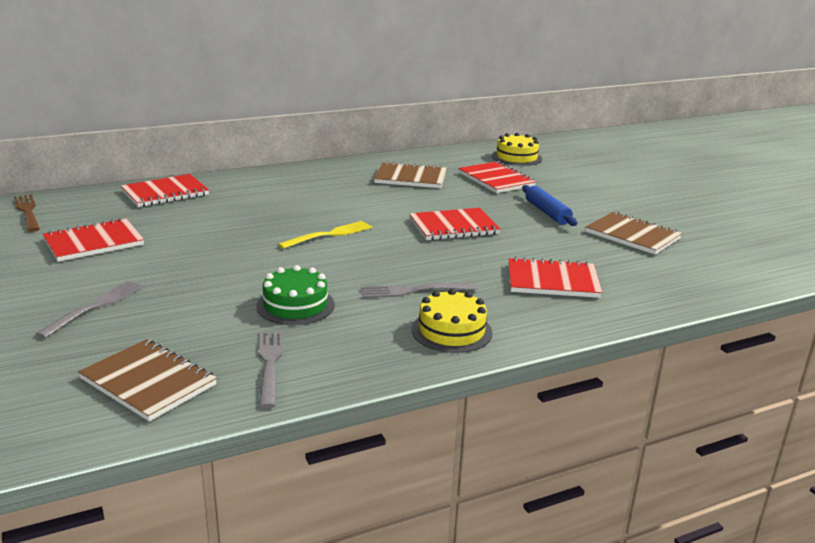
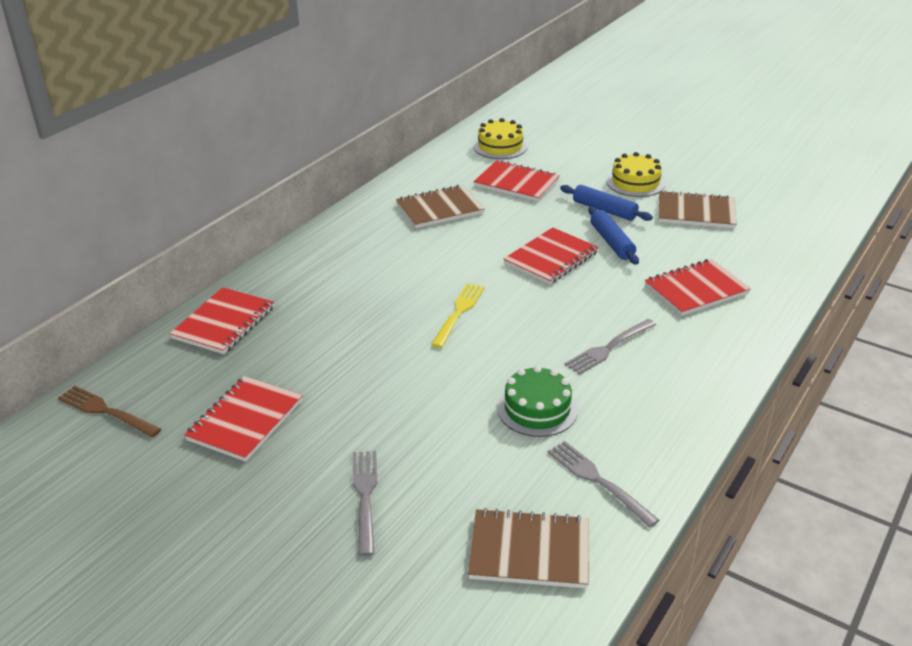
camera: 30 degrees left, 10 degrees up
yellow cake [411,289,492,353] -> yellow cake moved to [606,152,665,197]
none -> blue rolling pin [589,207,639,265]

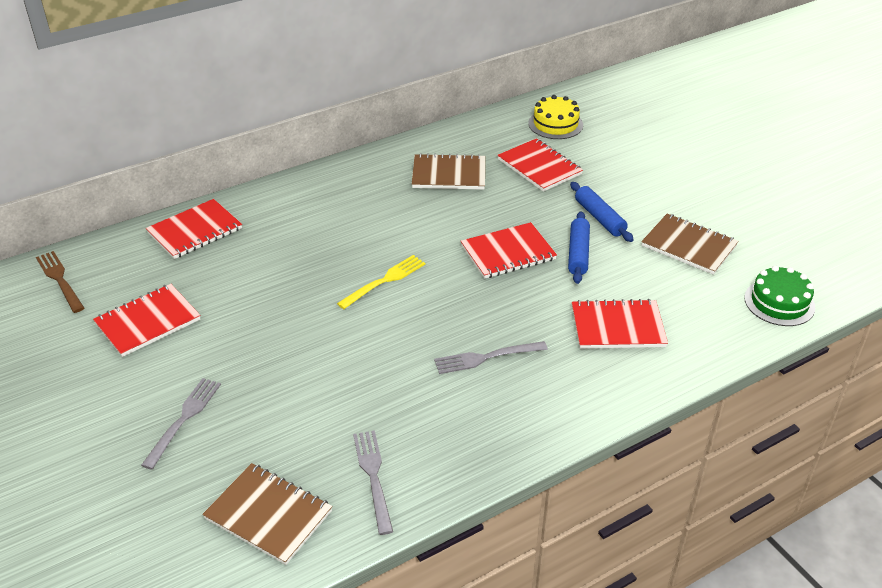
camera: 25 degrees right, 5 degrees up
green cake [497,365,578,437] -> green cake moved to [744,266,815,326]
yellow cake [606,152,665,197] -> none

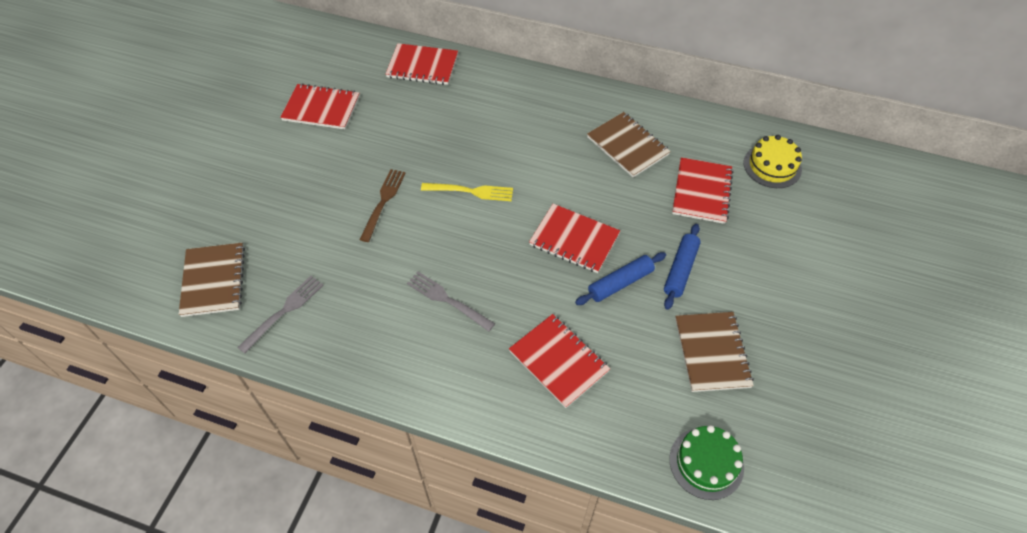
camera: 50 degrees right, 15 degrees up
brown fork [36,251,84,313] -> brown fork moved to [359,169,406,242]
grey fork [141,378,221,470] -> none

